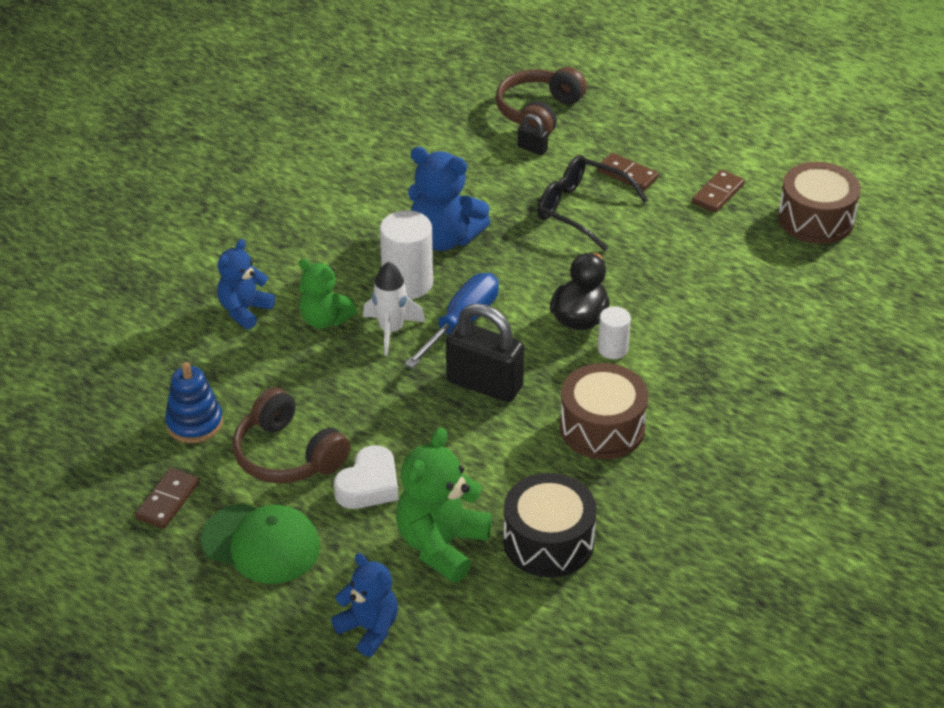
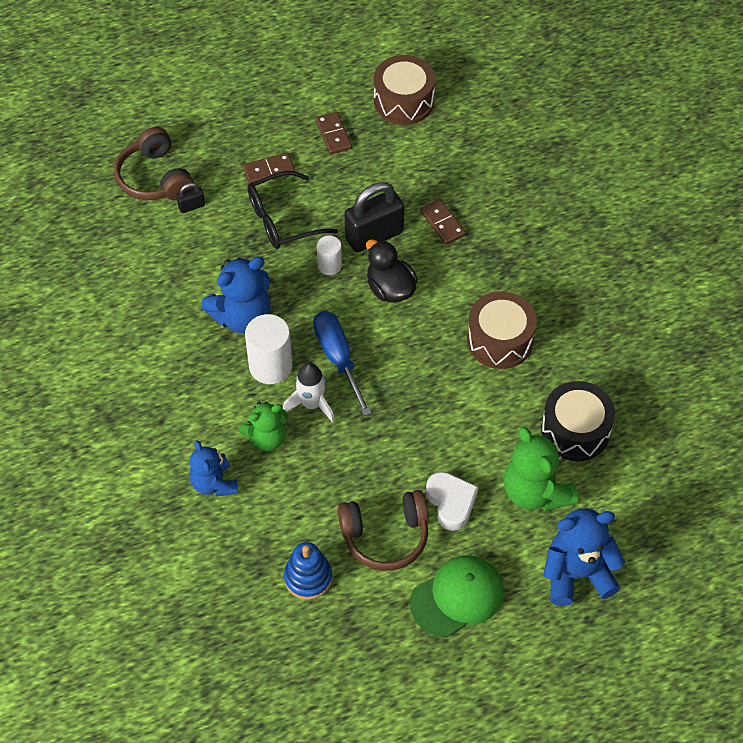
camera: 55 degrees left, 15 degrees up
brown domino [135,468,199,529] -> brown domino moved to [420,199,466,245]
blue teddy bear [331,553,398,657] -> blue teddy bear [543,508,625,606], size x1.53
black padlock [446,303,524,402] -> black padlock moved to [344,182,404,252]
white cylinder [598,306,631,359] -> white cylinder moved to [317,236,342,275]

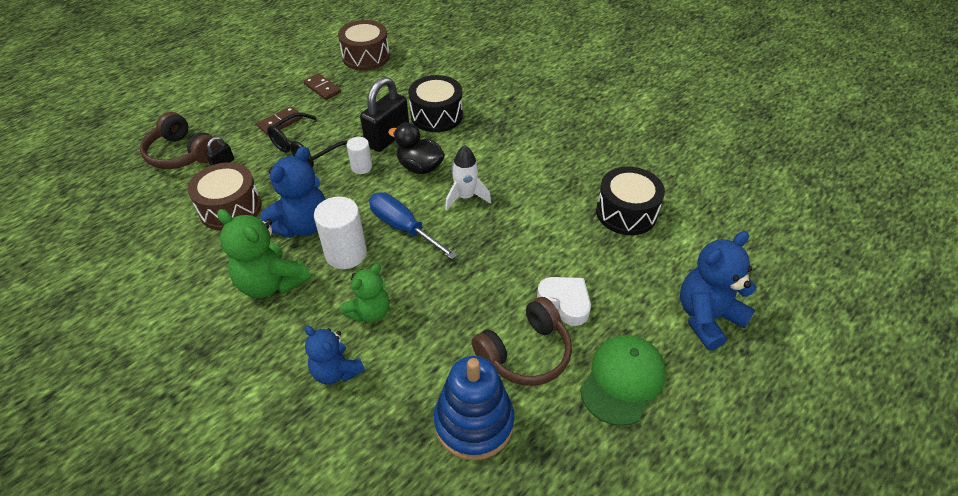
camera: 25 degrees left, 10 degrees down
white rocket [283,363,335,423] -> white rocket moved to [445,145,491,211]
blue stacking toy [284,542,332,600] -> blue stacking toy [434,356,515,460], size x1.52
brown domino [420,199,466,245] -> black drum [408,75,463,132]
brown drum [467,292,537,369] -> brown drum moved to [188,162,262,231]
green teddy bear [503,426,578,511] -> green teddy bear moved to [217,209,311,298]

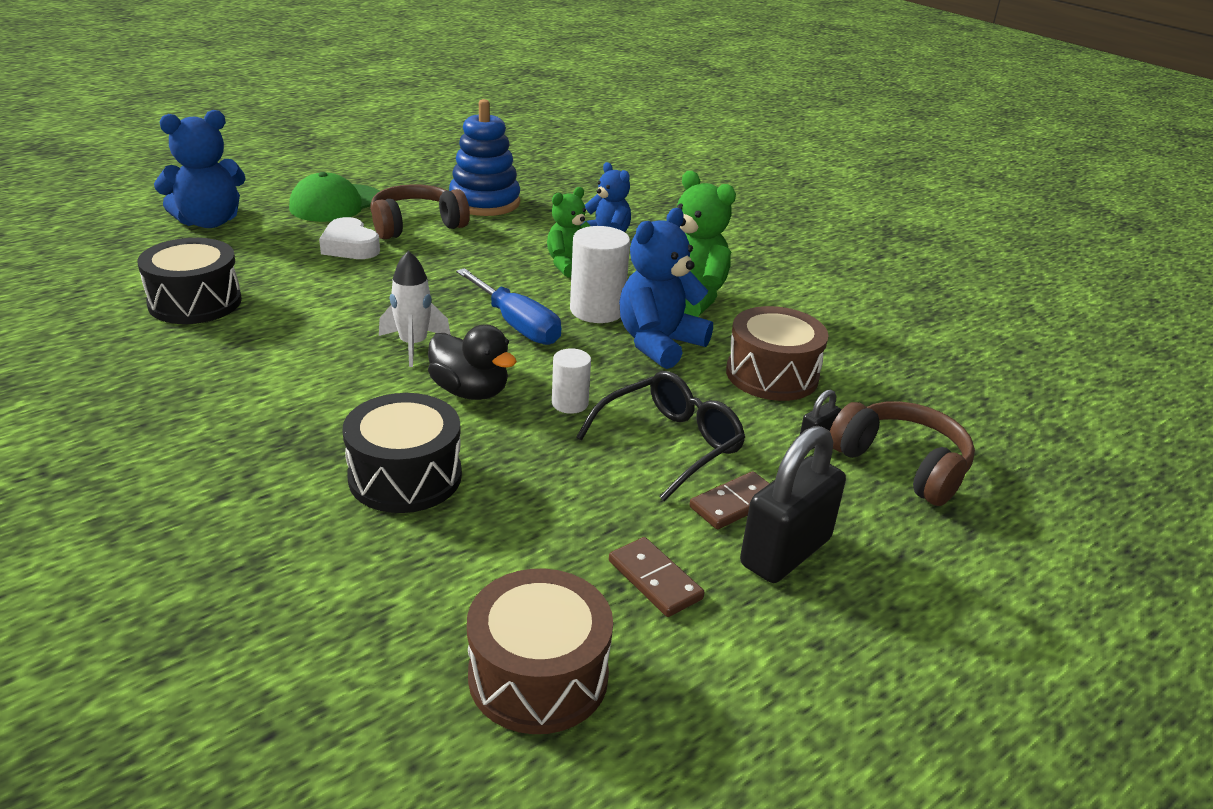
camera: 175 degrees left, 15 degrees down
black padlock [360,77,409,152] -> black padlock moved to [740,426,846,583]

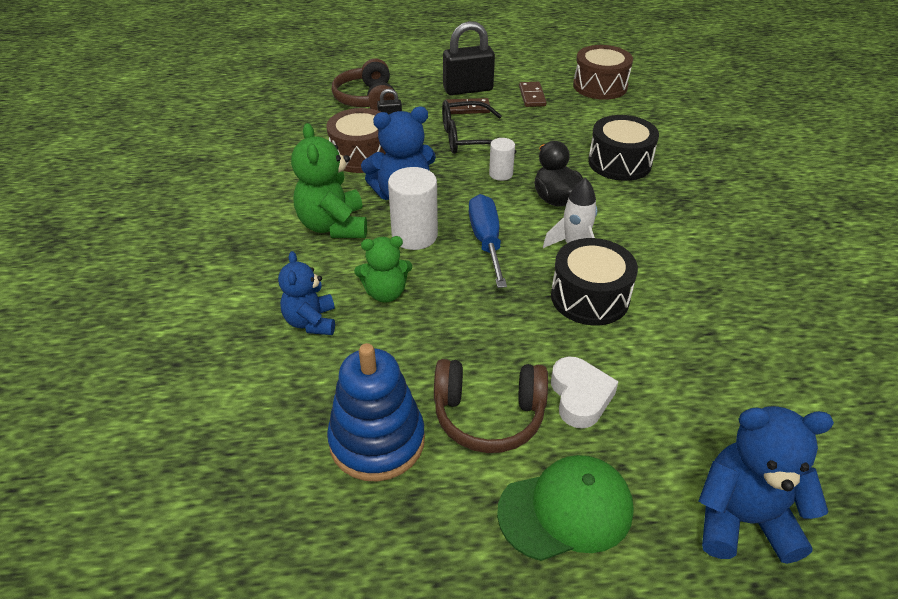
camera: 145 degrees left, 10 degrees up
black drum [138,238,242,324] -> black drum moved to [551,238,638,325]

